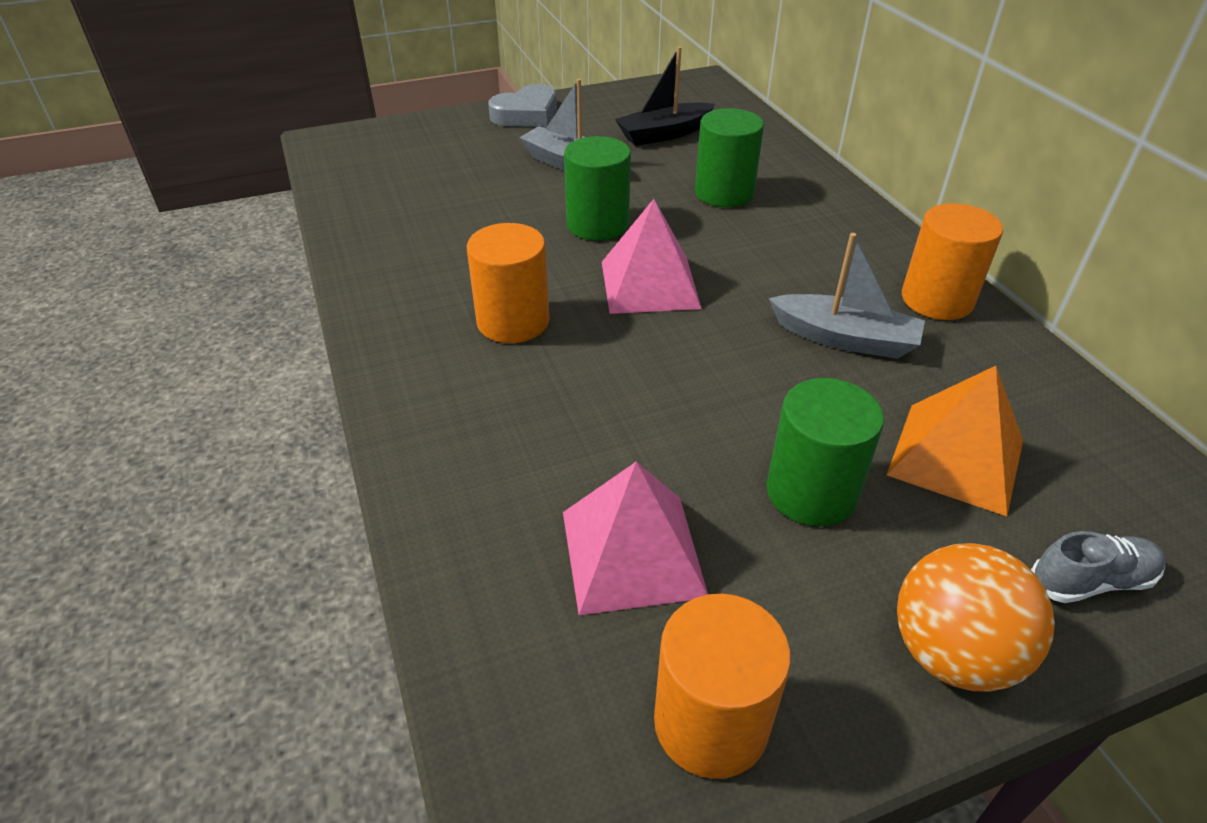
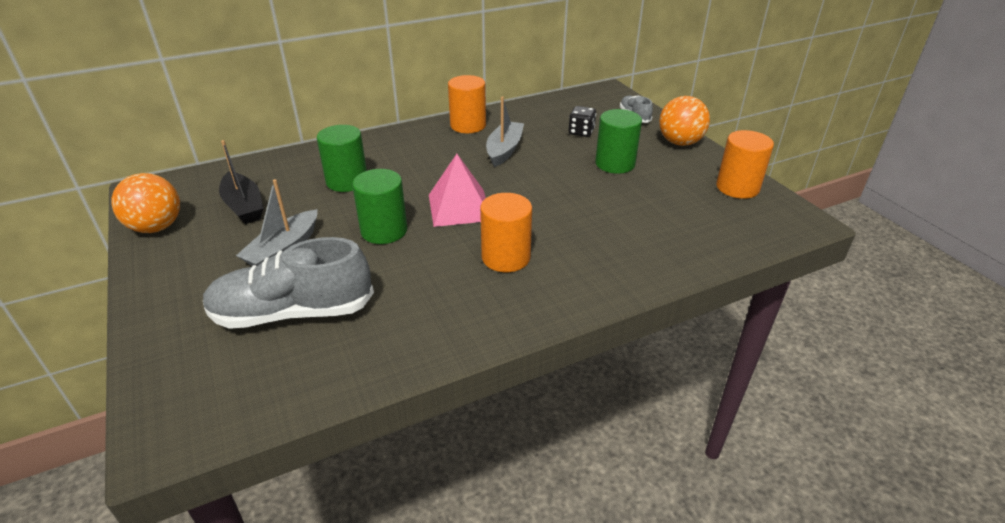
camera: 95 degrees left, 5 degrees down
grey heart [488,84,557,127] -> none
pink pyramid [563,462,708,615] -> none
orange pyramid [887,366,1023,517] -> black dice [569,106,596,137]
none -> orange ball [111,173,180,233]
none -> grey shoe [203,237,374,329]

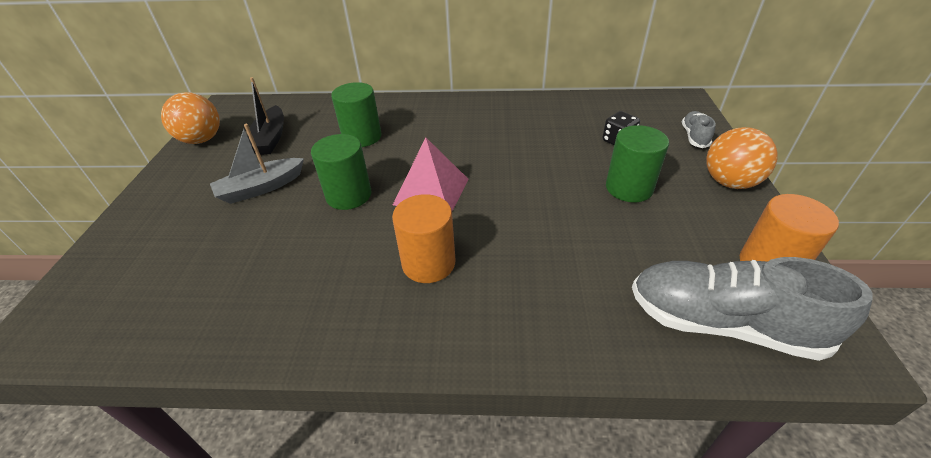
camera: 30 degrees right, 5 degrees up
grey shoe [203,237,374,329] -> grey shoe moved to [632,257,873,361]
orange cylinder [448,75,486,133] -> none
grey boat [486,96,524,167] -> none

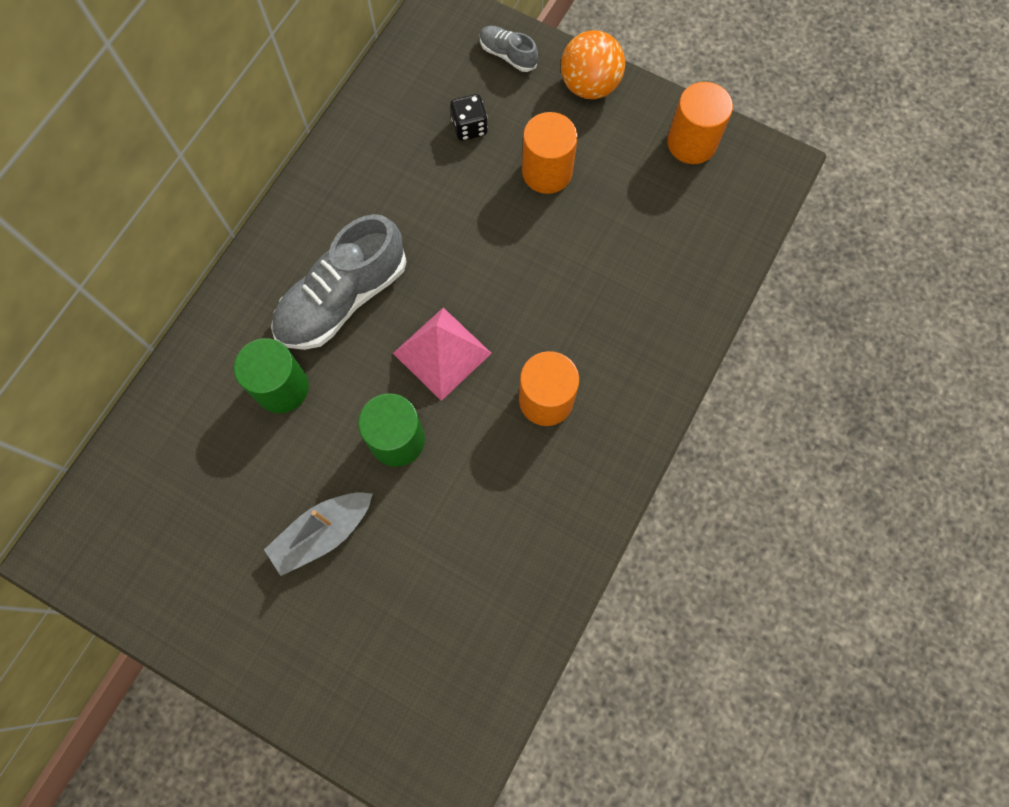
camera: 65 degrees left, 30 degrees up
orange ball [161,92,220,144] -> none
grey boat [210,124,304,204] -> grey boat turned 60 degrees clockwise [264,492,372,576]
black boat [247,77,284,155] -> none
green cylinder [606,125,669,202] -> orange cylinder [522,112,578,194]
grey shoe [632,257,873,361] -> grey shoe moved to [271,214,407,350]

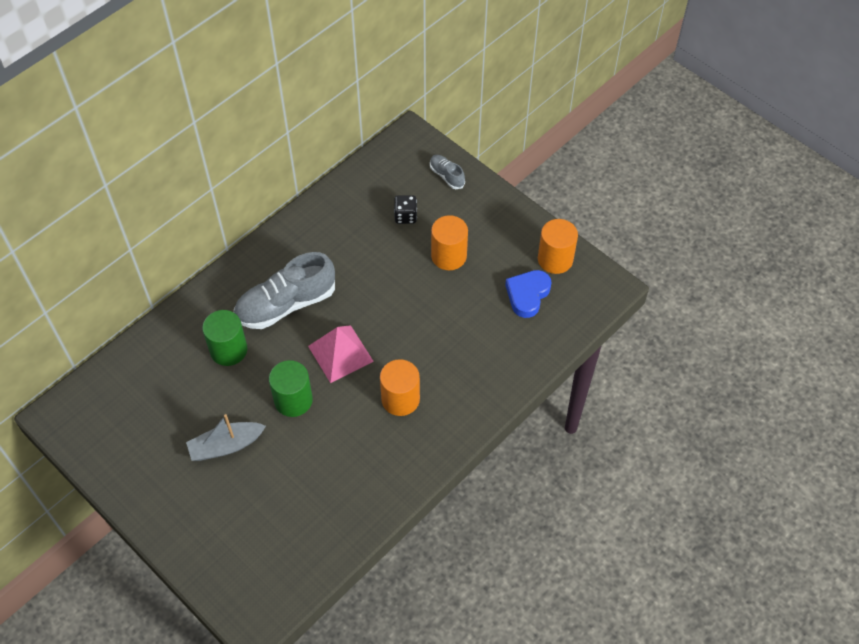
camera: 15 degrees right, 15 degrees down
orange ball [561,30,625,99] -> none
none -> blue heart [505,270,552,318]

